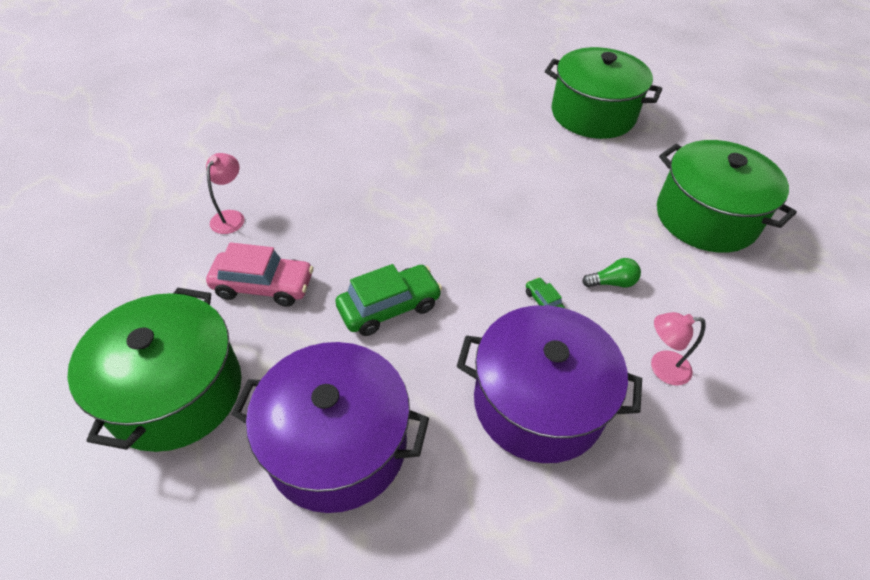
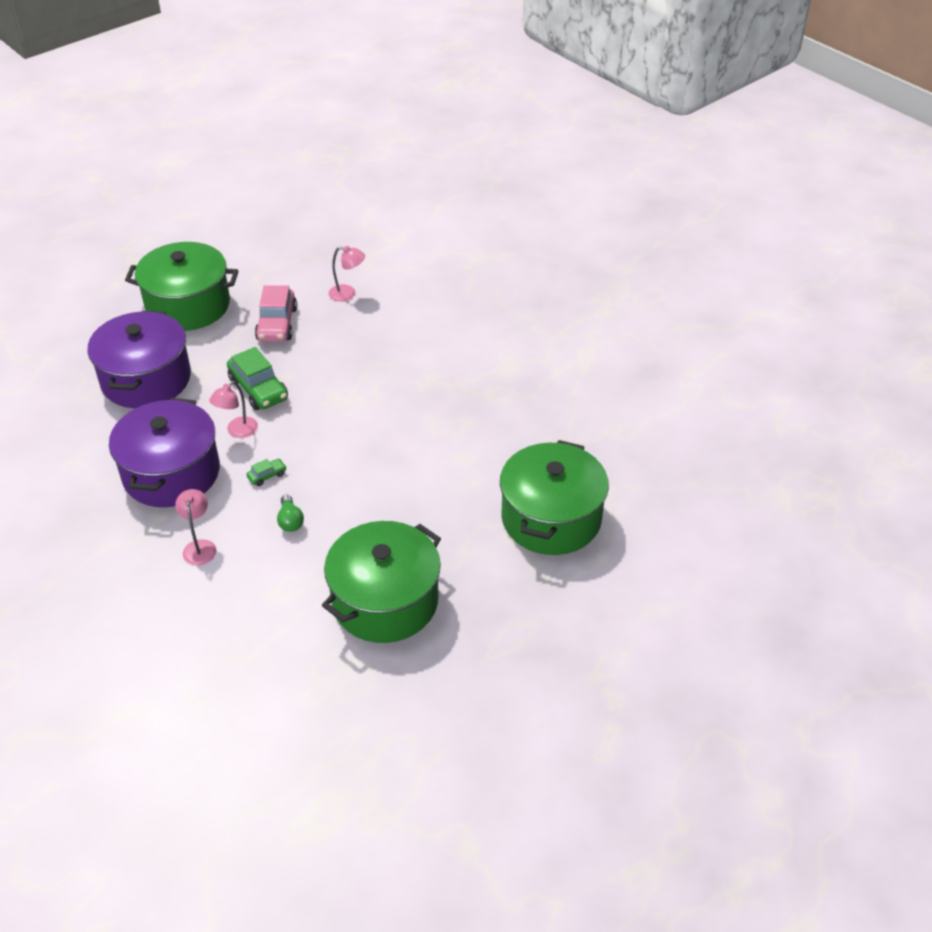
camera: 85 degrees right, 5 degrees down
none -> pink lamp [209,381,258,438]

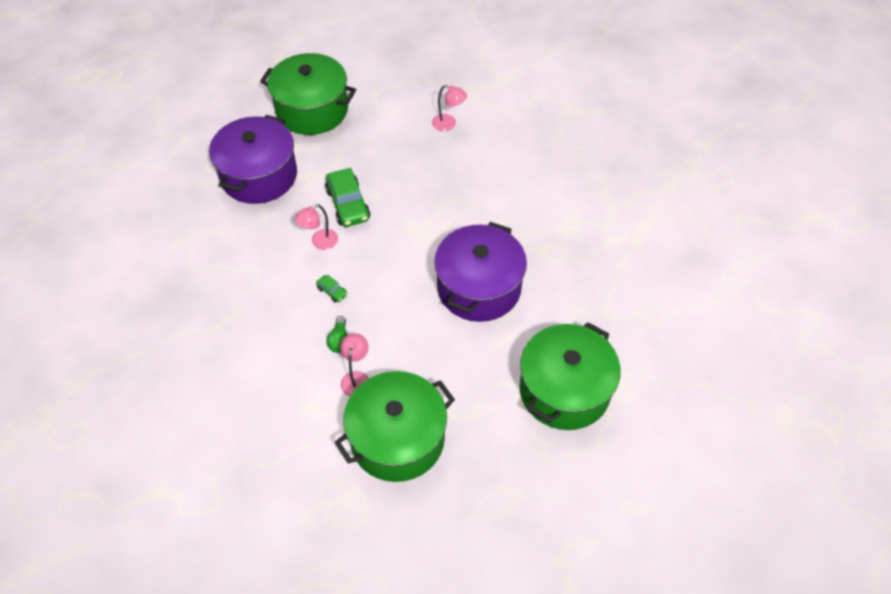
camera: 15 degrees right, 10 degrees up
purple pot [109,398,220,507] -> purple pot moved to [434,222,527,322]
pink lamp [175,489,217,565] -> pink lamp moved to [340,333,369,397]
green car [246,459,287,486] -> green car turned 60 degrees clockwise [316,275,348,303]
pink car [255,286,297,341] -> none

